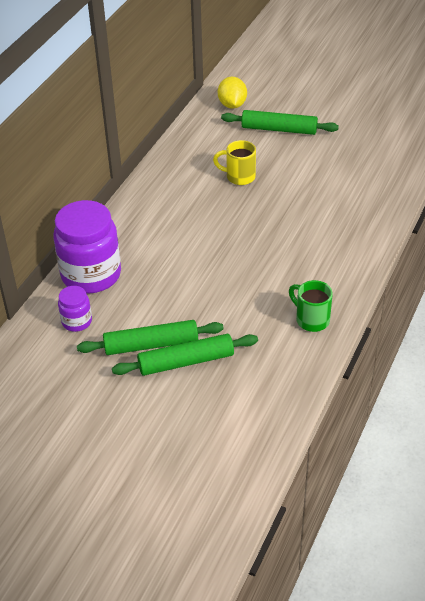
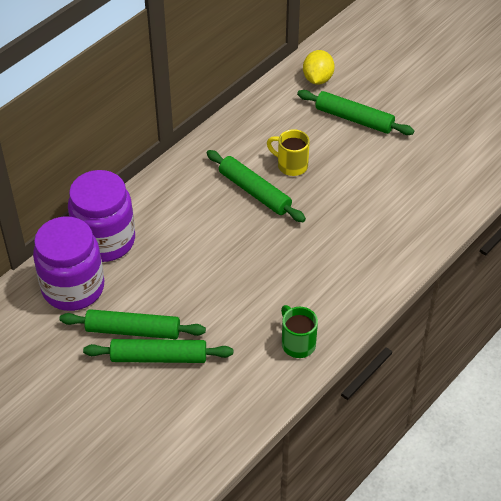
camera: 15 degrees right, 5 degrees up
purple jar [58,286,92,332] -> purple jar [33,217,104,311], size x2.07
none -> green rolling pin [207,150,306,222]

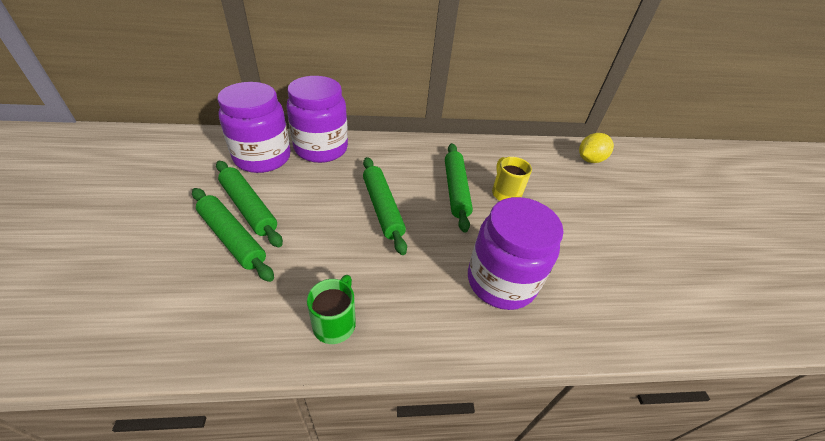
camera: 40 degrees right, 5 degrees down
green rolling pin [297,90,414,135] -> green rolling pin moved to [363,157,407,255]
none -> purple jar [468,197,563,310]

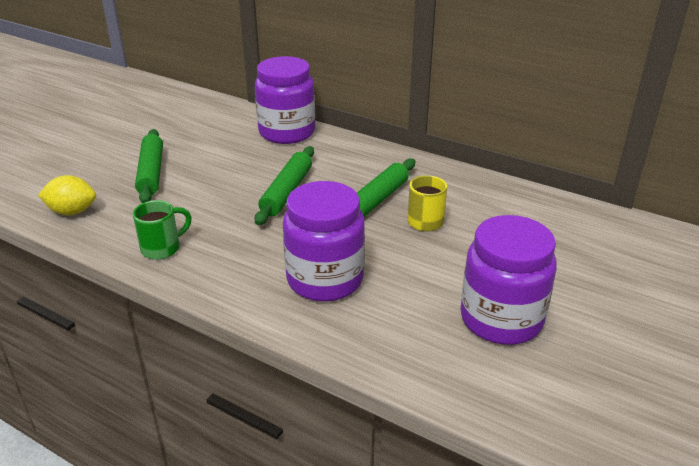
camera: 40 degrees right, 10 degrees down
green rolling pin [216,161,283,247] -> none
purple jar [217,82,291,173] -> purple jar moved to [460,215,557,345]
yellow lemon [579,133,614,163] -> yellow lemon moved to [38,175,96,215]

